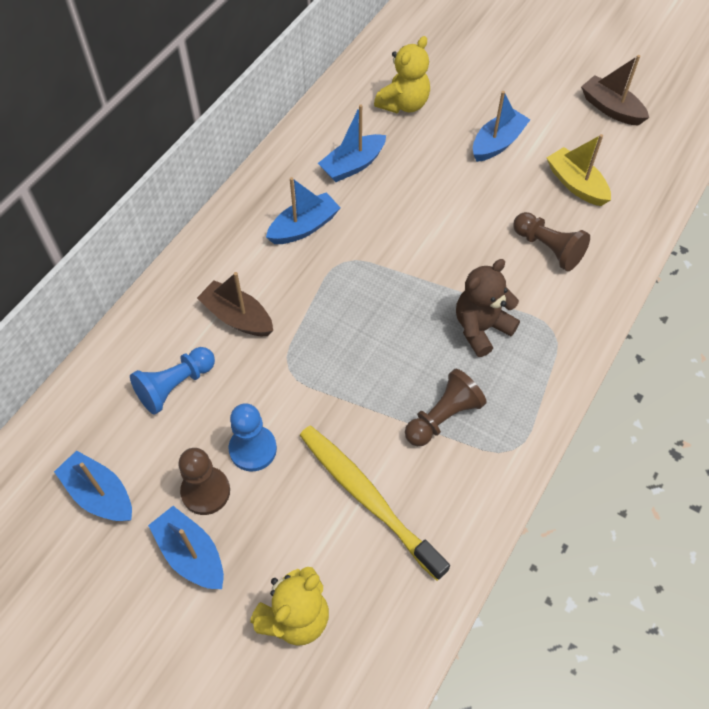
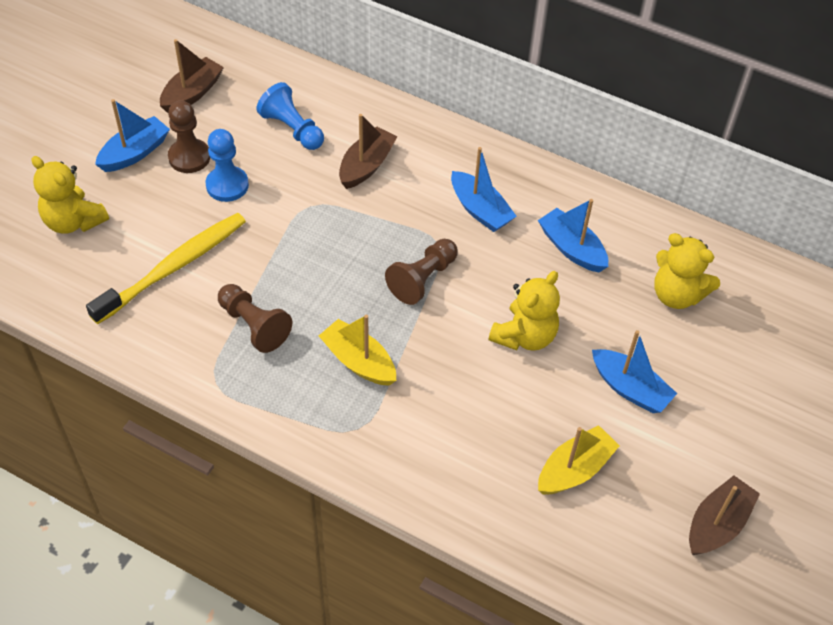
camera: 85 degrees right, 5 degrees down
blue boat [54,451,132,521] -> brown boat [160,39,224,113]
brown teddy bear [456,259,520,357] -> yellow boat [319,315,396,386]
brown pawn [513,212,590,271] -> brown pawn moved to [385,239,458,305]
none -> yellow teddy bear [489,271,560,351]

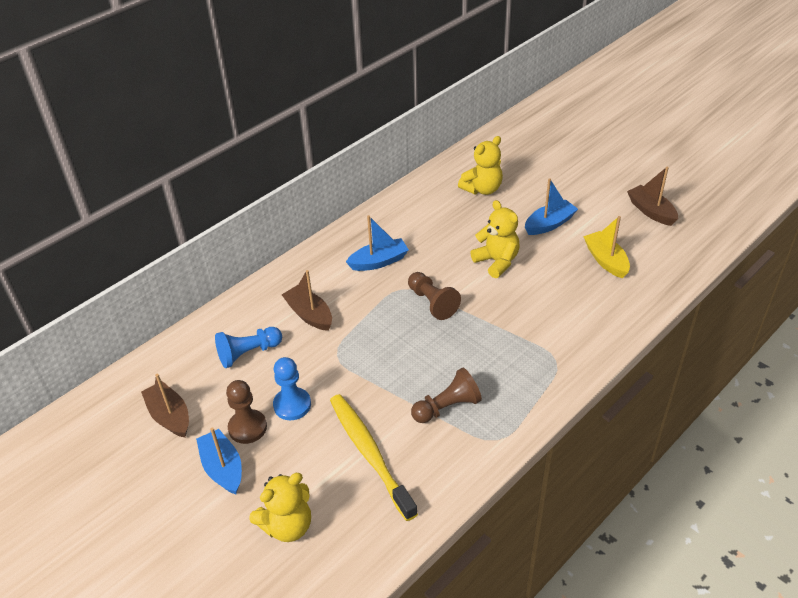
camera: 70 degrees left, 10 degrees down
yellow boat [319,315,396,386] -> none
blue boat [538,199,608,272] -> none

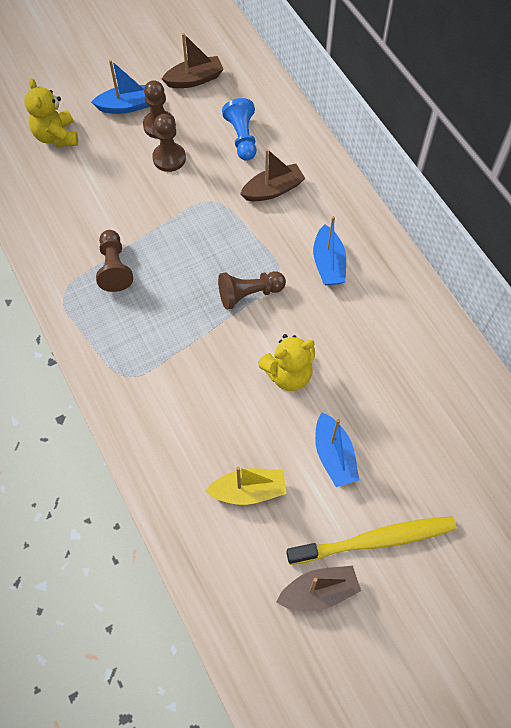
camera: 105 degrees right, 20 degrees up
blue pawn [273,357,311,420] -> brown pawn [152,114,186,172]
yellow toothbrush [330,394,418,521] -> yellow toothbrush moved to [286,516,456,565]
yellow teddy bear [458,136,503,195] -> none

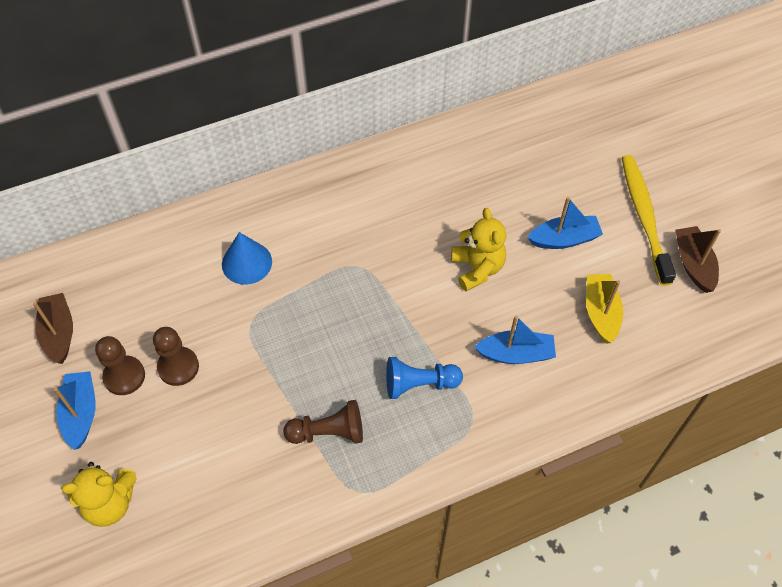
camera: 85 degrees left, 5 degrees down
brown pawn [218,271,286,310] -> none
blue pawn [222,98,257,160] -> blue pawn moved to [386,357,463,399]
brown boat [240,149,305,201] -> blue cone [222,232,272,285]
blue boat [313,216,346,285] -> blue boat moved to [474,315,556,364]

